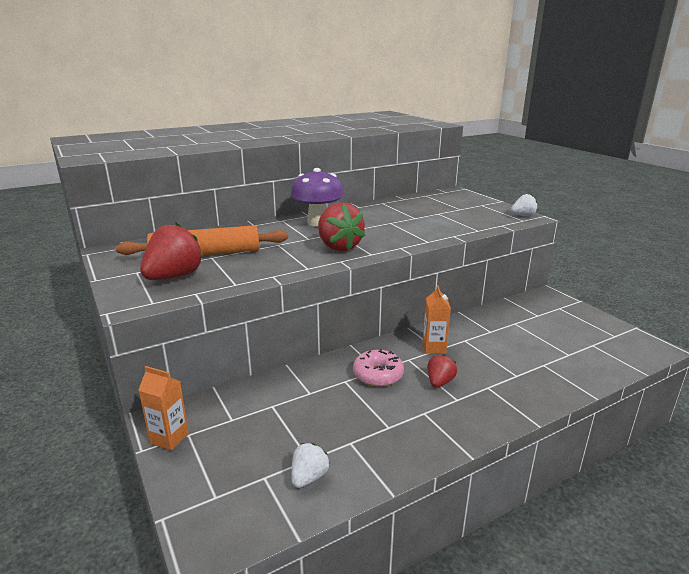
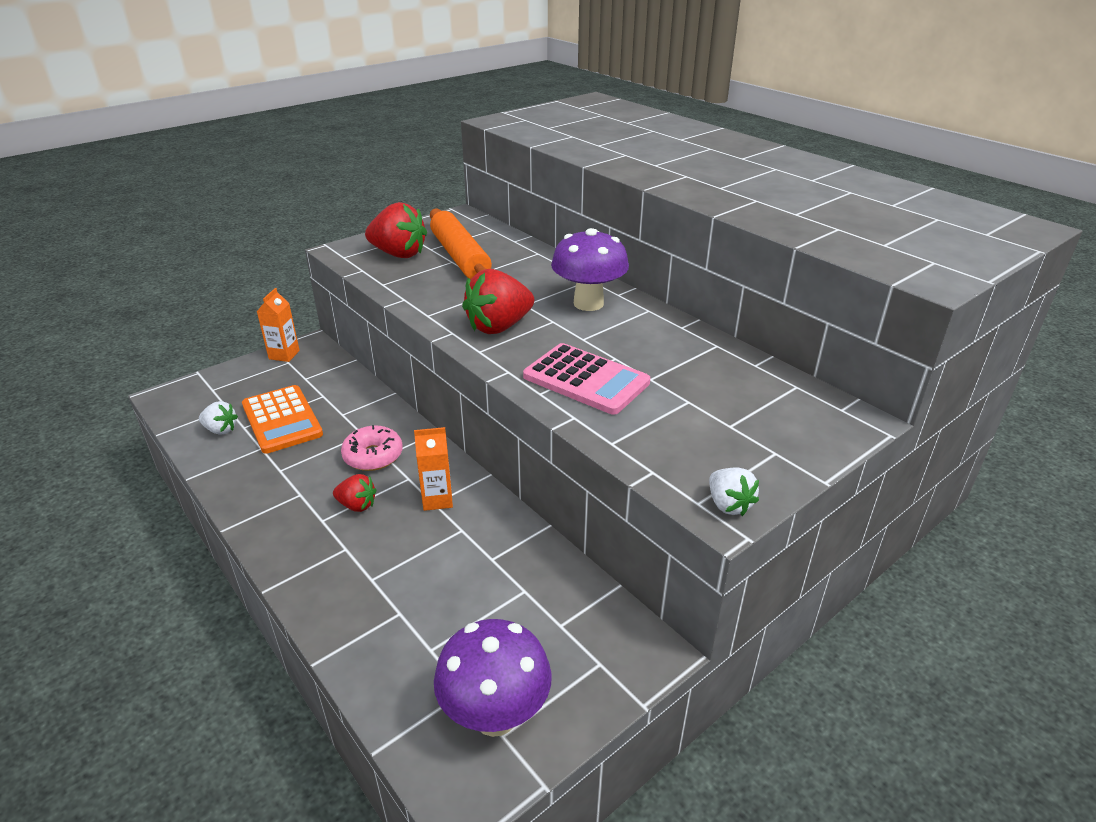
camera: 80 degrees right, 10 degrees up
none -> orange calculator [242,385,323,454]
none -> purple mushroom [434,619,552,737]
none -> pink calculator [523,343,650,415]

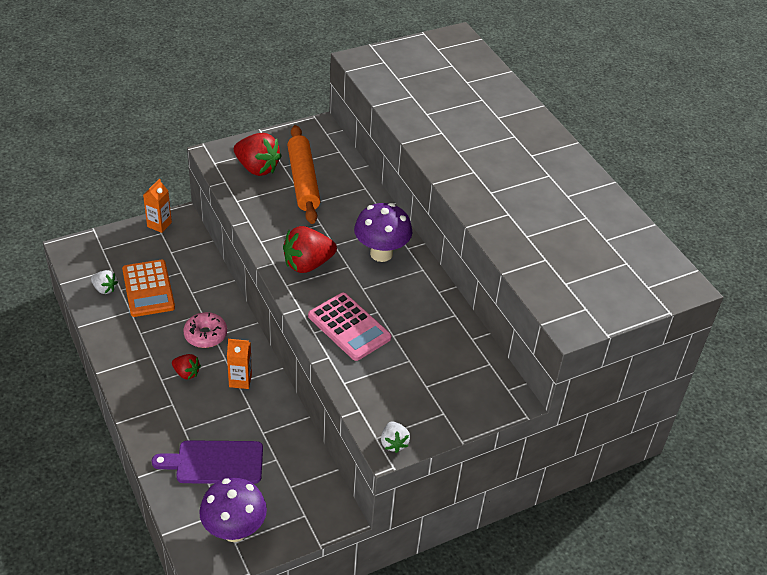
camera: 10 degrees right, 10 degrees up
none -> purple cutting board [152,440,263,484]

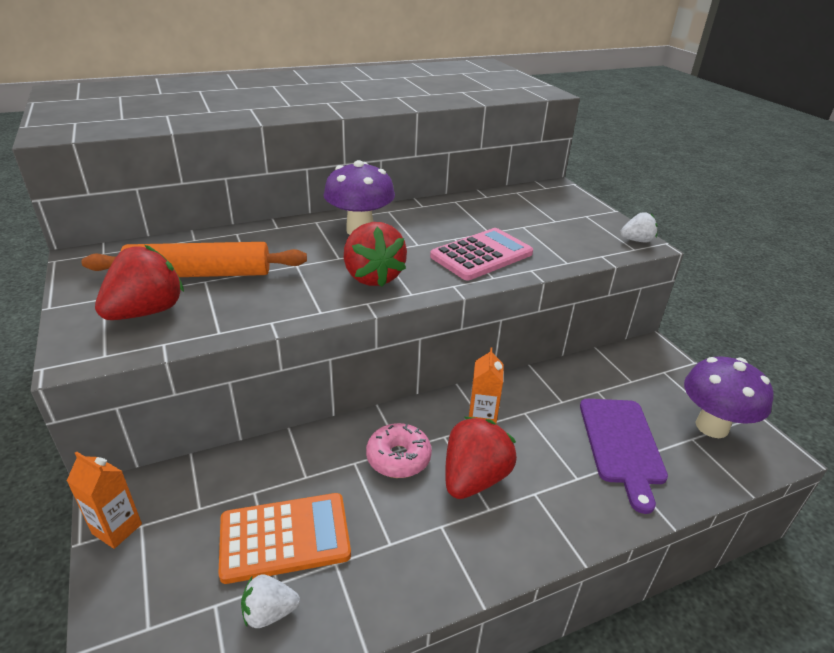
camera: 85 degrees left, 10 degrees down
white strawberry [91,270,118,294] -> white strawberry turned 135 degrees counterclockwise [241,575,300,628]
red strawberry [172,354,201,379] -> red strawberry [445,417,517,499], size x1.82

